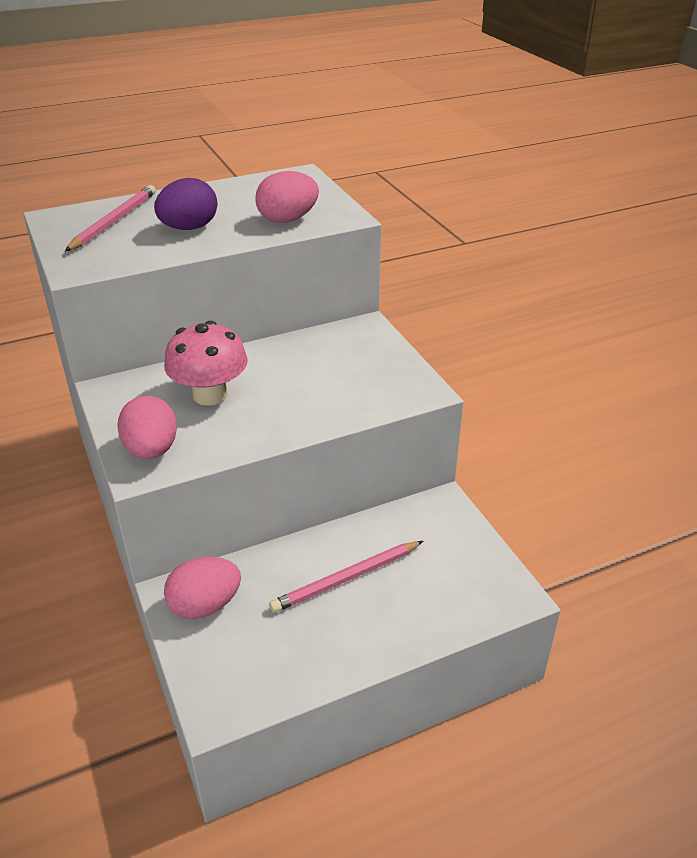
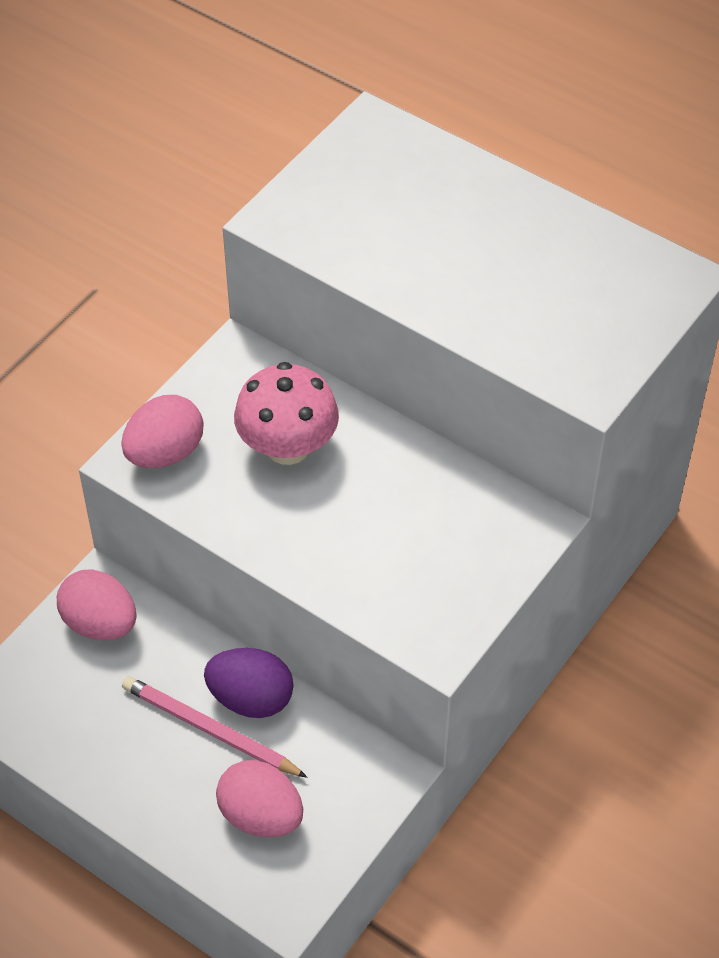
camera: 60 degrees right, 15 degrees up
pink pencil [65,185,156,251] -> none
purple egg [154,178,217,230] -> purple egg moved to [204,648,294,718]
pink egg [255,171,319,223] -> pink egg moved to [216,760,303,837]

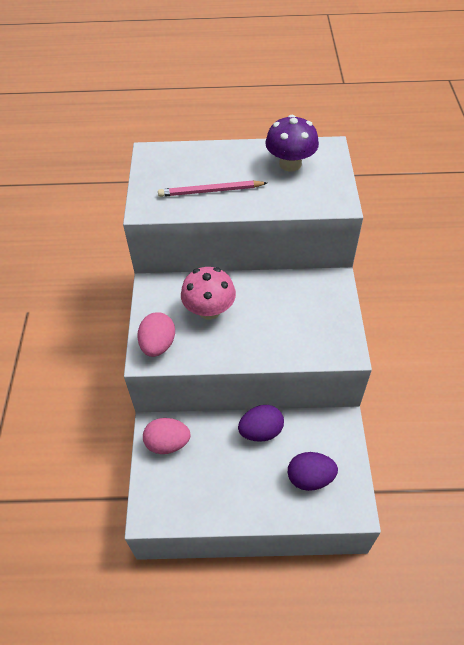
camera: 35 degrees left, 0 degrees up
pink pencil [122,676,307,778] -> pink pencil moved to [158,181,267,197]
pink egg [216,760,303,837] -> purple egg [288,452,338,491]
none -> purple mushroom [265,115,319,172]

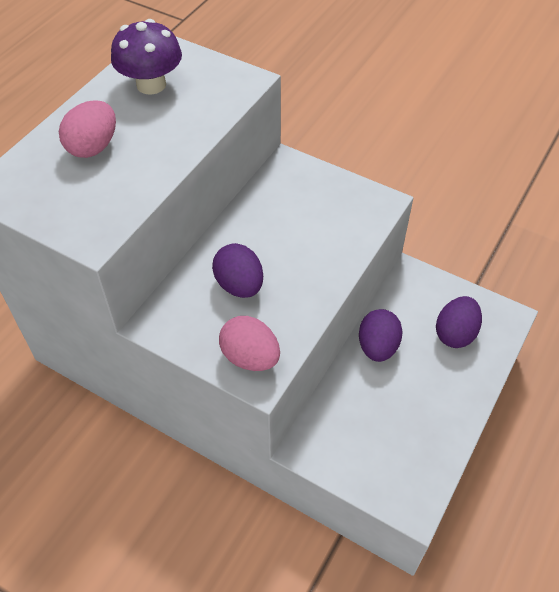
camera: 60 degrees left, 0 degrees up
pink egg [143,418,190,454] -> pink egg moved to [59,100,116,158]
pink pencil [158,181,267,197] -> none
pink mushroom [181,267,236,320] -> purple egg [212,243,263,298]

